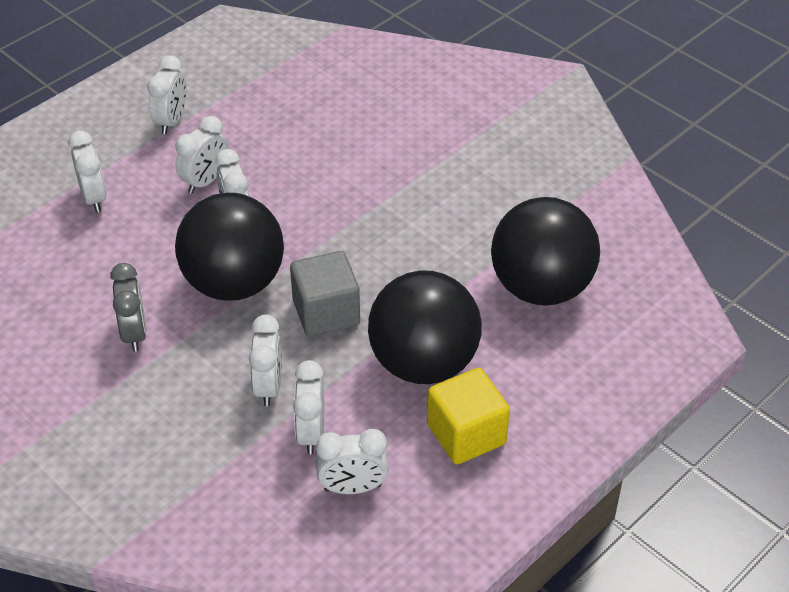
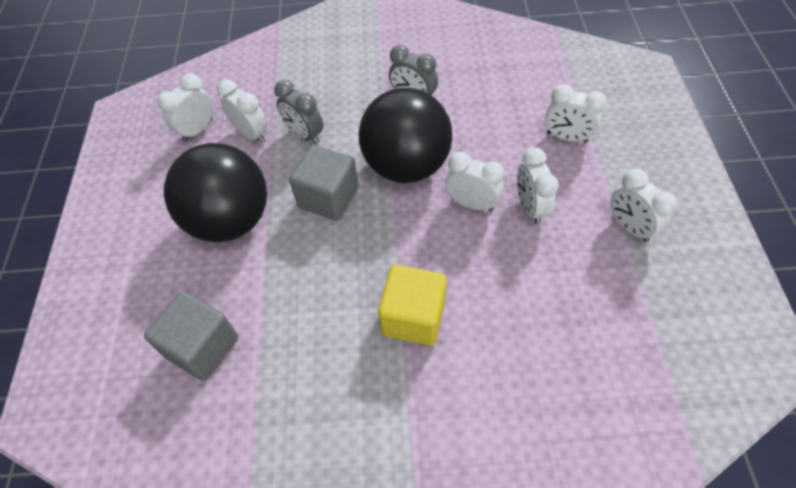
camera: 135 degrees right, 10 degrees up
white clock [249,315,282,407] -> grey clock [274,80,324,144]
yellow cube [427,368,510,464] -> yellow cube moved to [378,265,447,346]
black ball [491,197,600,306] -> grey cube [144,291,238,381]

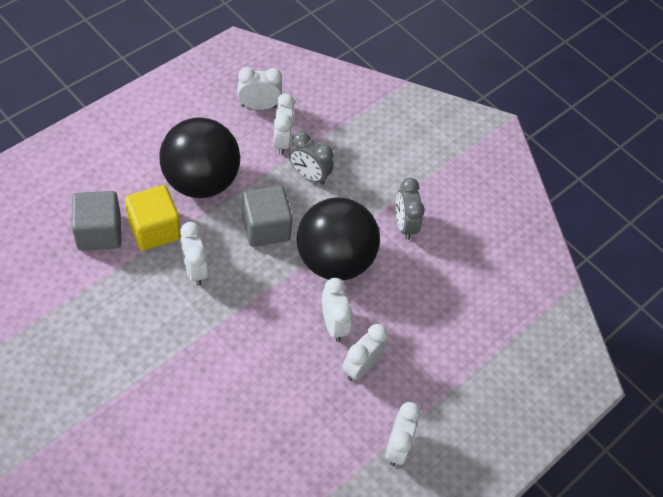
camera: 40 degrees right, 0 degrees up
grey clock [274,80,324,144] -> grey clock turned 60 degrees counterclockwise [289,131,334,185]
yellow cube [378,265,447,346] -> yellow cube moved to [125,185,181,251]
white clock [545,84,606,143] -> white clock moved to [180,222,208,286]

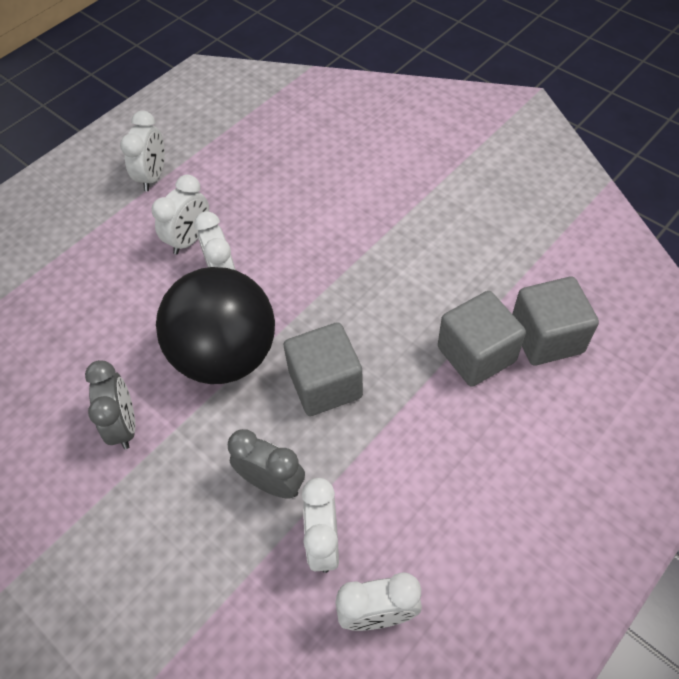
camera: 175 degrees left, 0 degrees up
yellow cube [125,185,181,251] -> grey cube [438,291,526,387]
black ball [160,117,240,198] -> none
white clock [180,222,208,286] -> none

